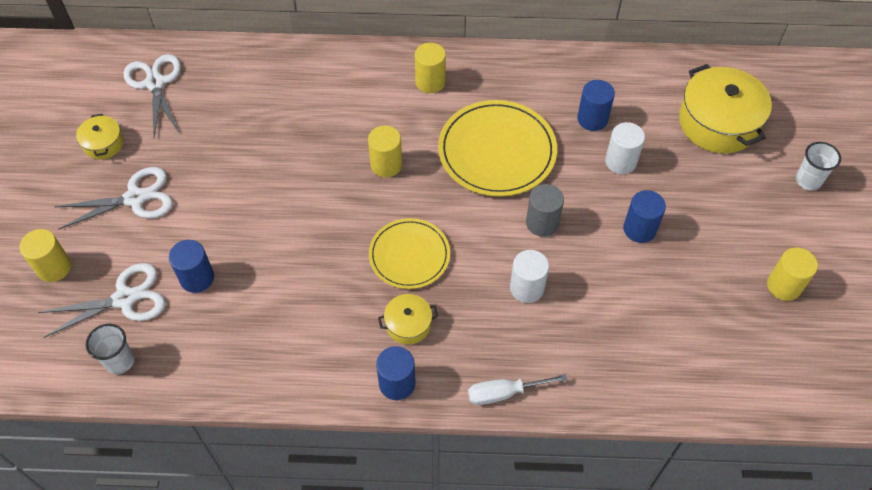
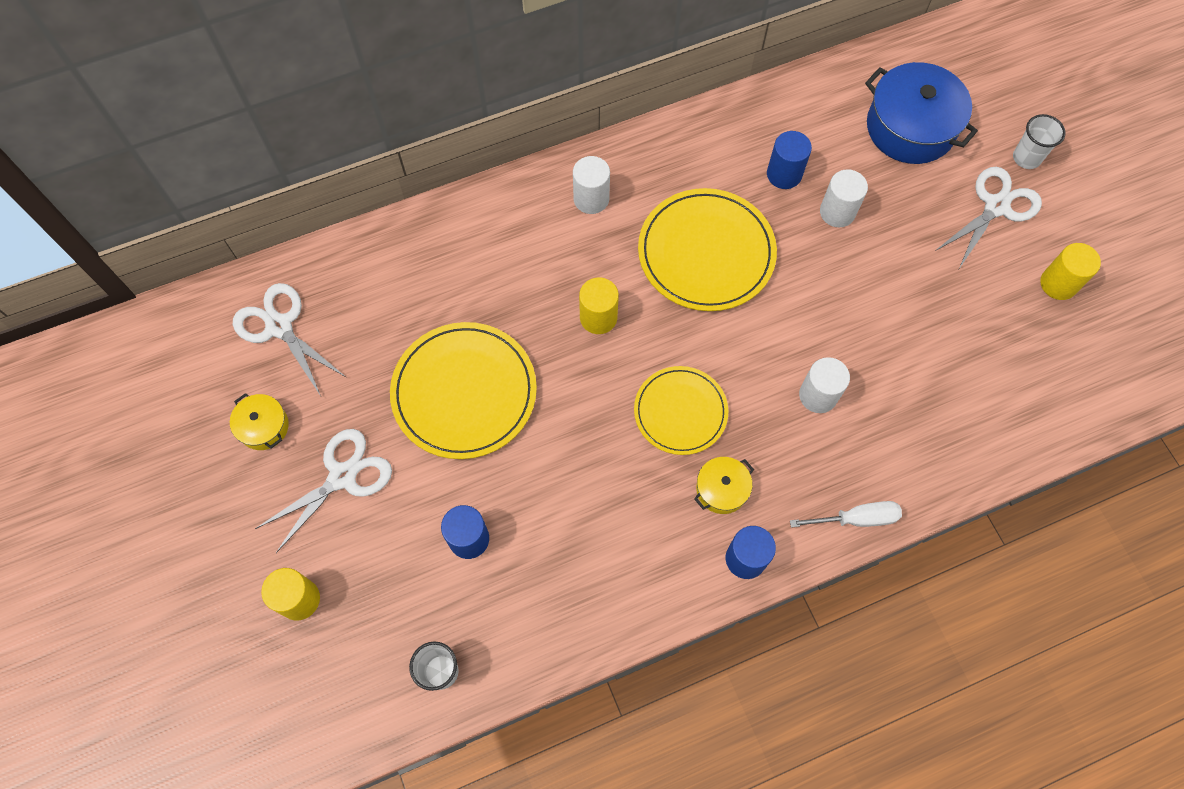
camera: 25 degrees left, 10 degrees up
white scissors [38,263,166,338] -> white scissors moved to [935,167,1042,269]
yellow cylinder [415,43,446,93] -> white cylinder [573,156,610,214]
white screwdriver [468,374,567,405] -> white screwdriver turned 150 degrees counterclockwise [790,501,902,528]
grey cylinder [526,184,564,237] -> none
blue cylinder [623,190,666,243] -> none
yellow pot [679,64,772,153] -> blue pot [865,62,978,164]
none -> yellow plate [390,322,537,459]

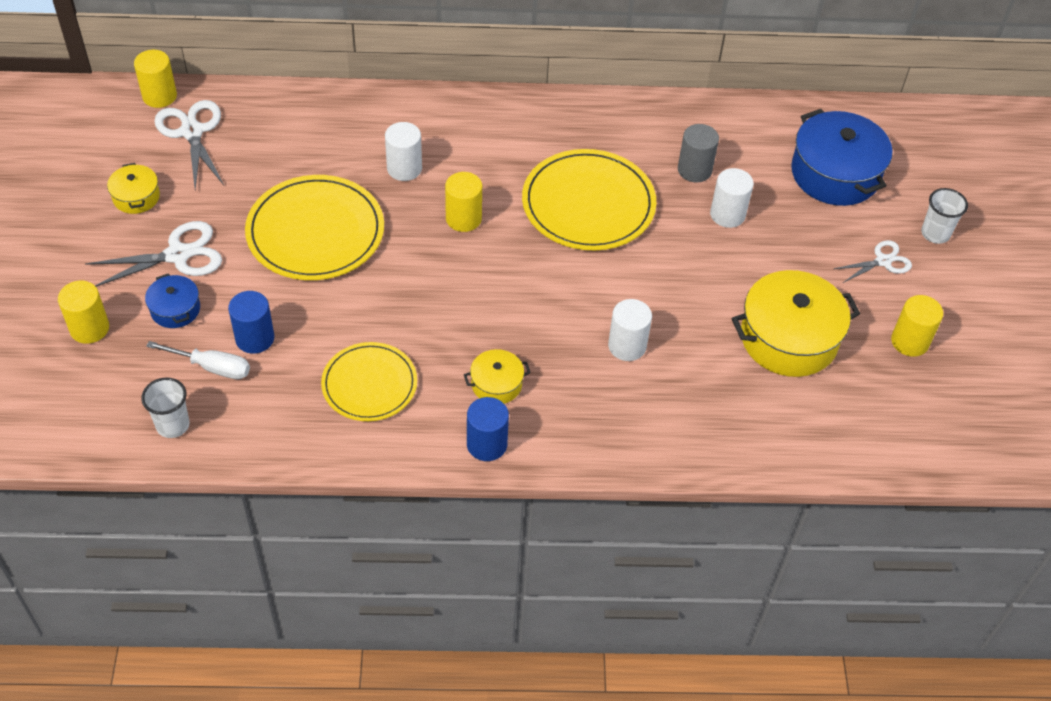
camera: 20 degrees right, 15 degrees down
white cylinder [573,156,610,214] -> white cylinder moved to [385,122,422,181]
yellow plate [634,366,729,455] -> yellow plate moved to [321,342,417,421]
blue cylinder [767,131,812,189] -> grey cylinder [678,124,719,182]
white screwdriver [790,501,902,528] -> white screwdriver moved to [146,341,250,379]
white scissors [935,167,1042,269] -> white scissors [834,240,912,283], size x0.62
none -> yellow cylinder [134,50,177,108]
none -> blue pot [145,273,200,328]
none -> yellow pot [732,270,860,377]

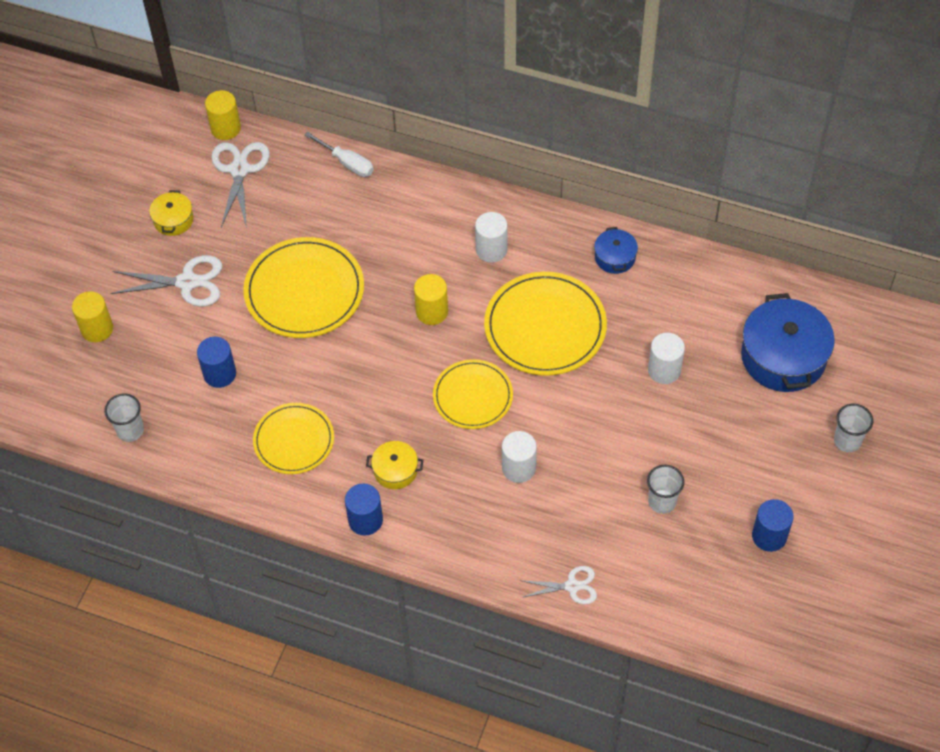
camera: 25 degrees right, 5 degrees up
blue pot [145,273,200,328] -> blue pot moved to [594,227,638,274]
white screwdriver [146,341,250,379] -> white screwdriver moved to [305,132,374,177]
white cylinder [385,122,422,181] -> white cylinder moved to [475,212,507,263]
grey cylinder [678,124,719,182] -> none
yellow pot [732,270,860,377] -> white cup [647,465,684,514]
white scissors [834,240,912,283] -> white scissors moved to [520,566,597,604]
yellow cylinder [891,295,943,357] -> blue cylinder [752,499,793,552]
none -> yellow plate [433,359,513,429]

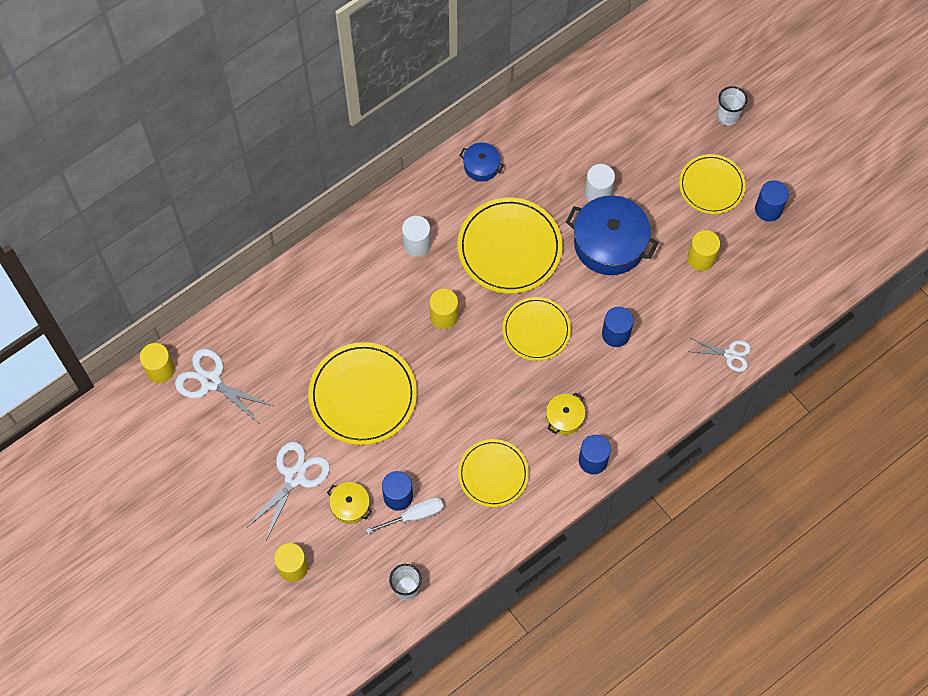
camera: 60 degrees left, 10 degrees up
yellow pot [149,190,193,236] -> yellow pot moved to [327,482,372,524]
white screwdriver [305,132,374,177] -> white screwdriver moved to [366,497,444,534]
white cylinder [502,431,537,483] -> blue cylinder [602,307,634,347]
white scissors [520,566,597,604] -> white scissors turned 75 degrees clockwise [688,339,751,372]
white cup [647,465,684,514] -> yellow cylinder [687,230,720,271]
blue pot [741,293,835,392] -> blue pot moved to [566,195,658,275]
none -> yellow plate [679,154,746,214]

